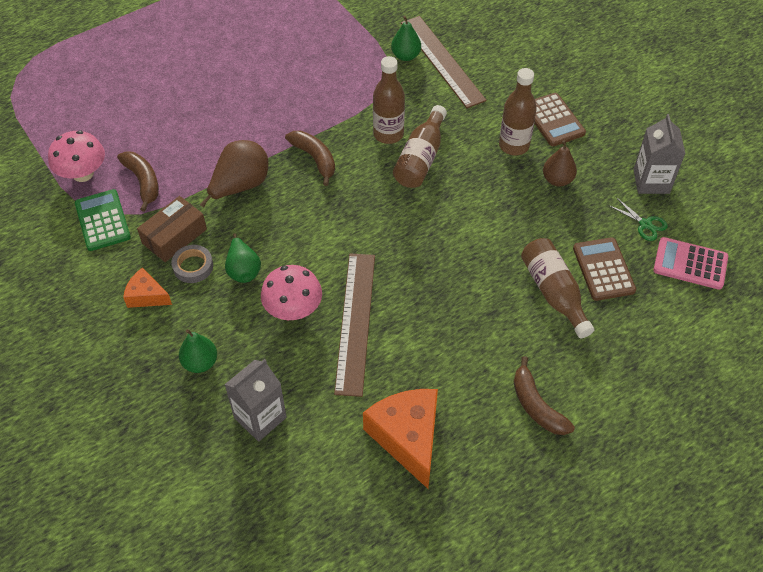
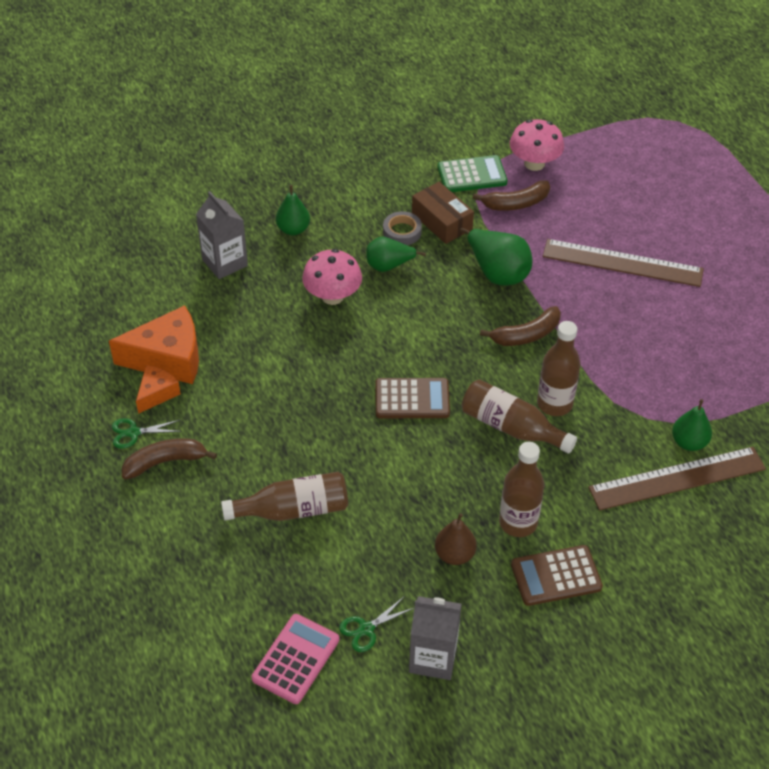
camera: 100 degrees right, 5 degrees down
orange cheese [123,267,172,308] -> orange cheese moved to [136,365,181,414]
brown pear [200,140,269,208] -> green pear [460,228,532,285]
brown ruler [334,254,375,397] -> brown ruler moved to [543,239,704,287]
brown calculator [573,237,636,301] -> brown calculator moved to [375,378,450,418]
none -> green scissors [112,418,182,449]

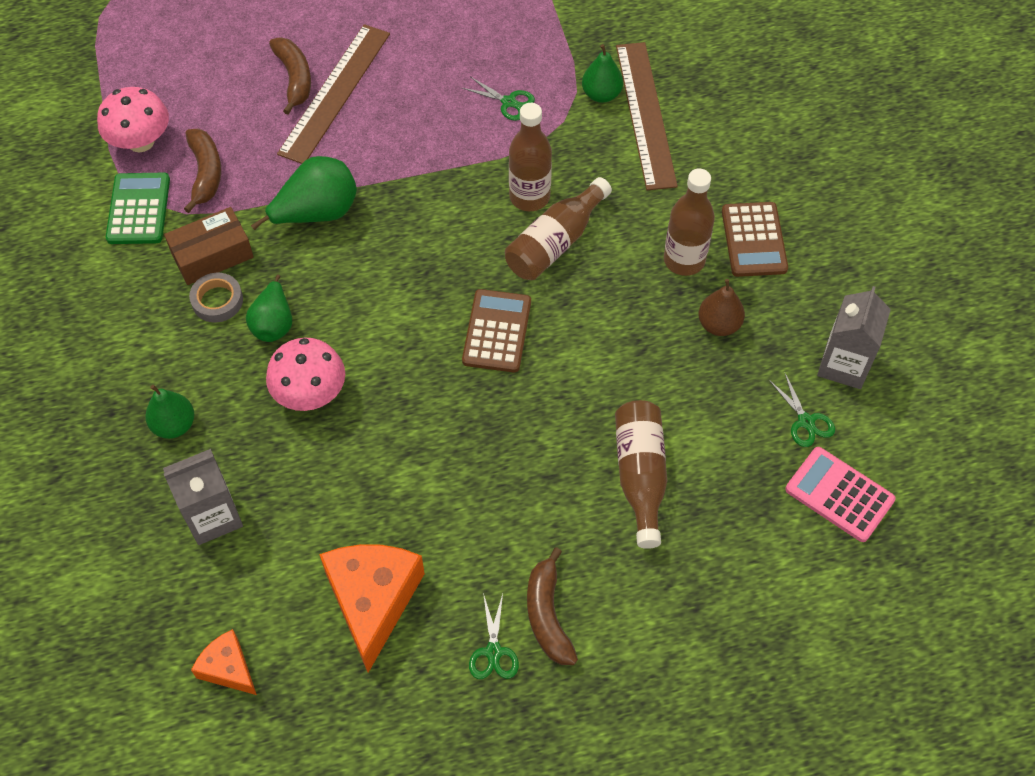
camera: 80 degrees left, 10 degrees up
orange cheese [136,365,181,414] -> orange cheese moved to [191,629,257,695]
brown banana [480,306,561,346] -> brown banana moved to [269,37,311,115]
none -> green scissors [462,77,535,121]

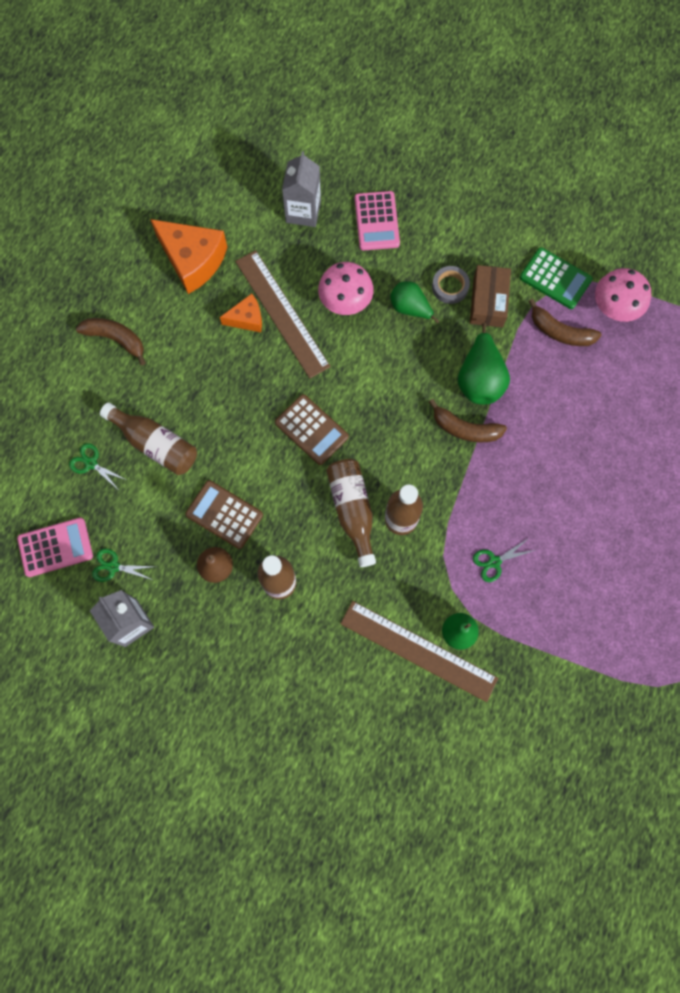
camera: 125 degrees right, 15 degrees up
green pear [145,385,194,439] -> pink calculator [355,191,400,250]
orange cheese [191,629,257,695] -> orange cheese moved to [220,294,262,332]
brown banana [269,37,311,115] -> brown banana moved to [429,399,507,442]
brown ruler [277,24,390,164] -> brown ruler moved to [235,250,331,378]
green scissors [469,593,519,679] -> green scissors moved to [69,443,127,489]
brown calculator [722,202,788,277] -> brown calculator moved to [185,480,263,549]

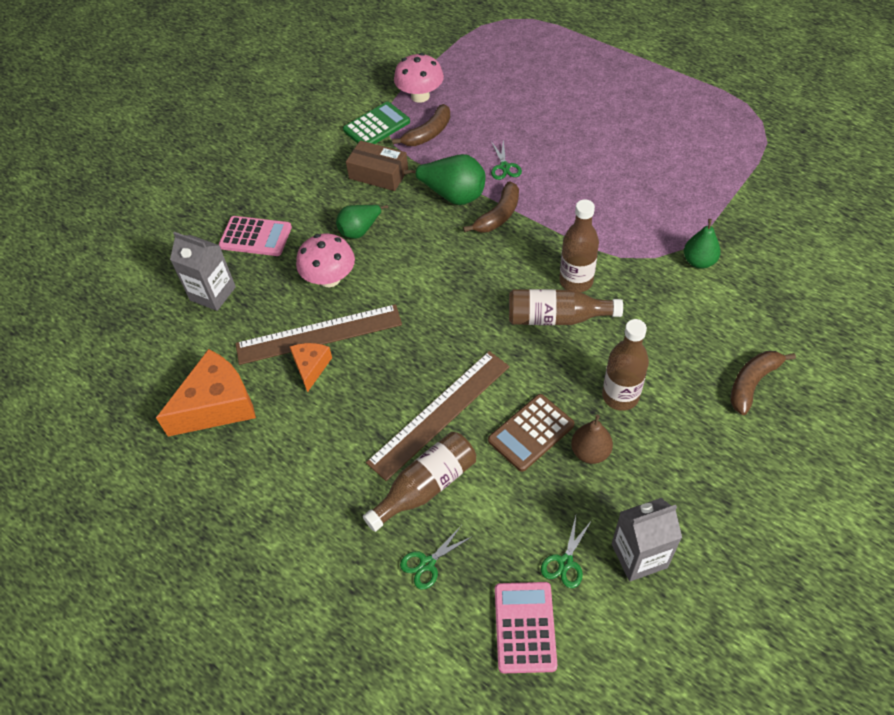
camera: 70 degrees left, 20 degrees down
brown banana [76,318,146,365] -> brown banana moved to [730,351,796,415]
brown calculator [275,394,349,465] -> none
brown ruler [340,601,498,702] -> brown ruler moved to [366,351,510,481]
grey tape [432,266,470,304] -> none
green scissors [473,538,535,582] -> green scissors moved to [491,140,522,180]

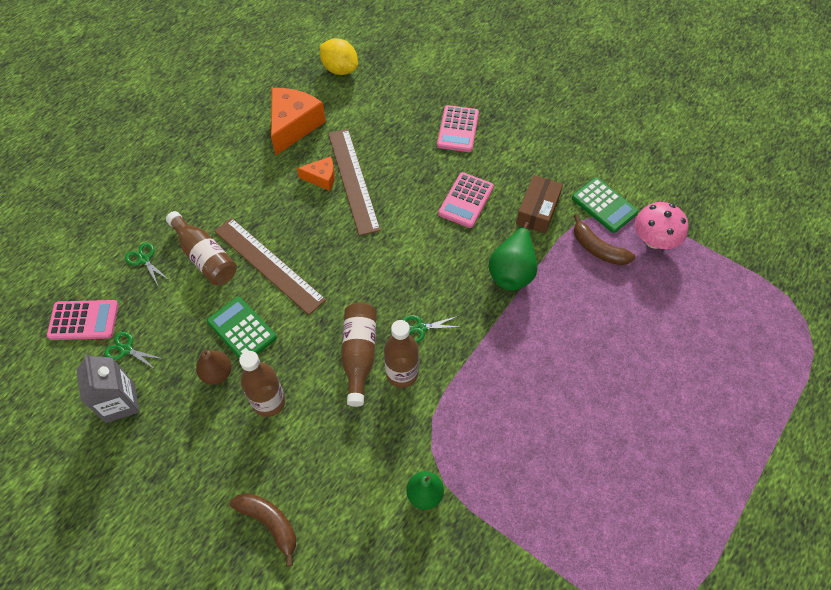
camera: 85 degrees right, 5 degrees up
orange cheese [156,349,256,437] -> orange cheese turned 120 degrees counterclockwise [271,88,326,155]
grey carton [170,232,236,311] -> none
pink mushroom [296,234,355,287] -> none
green pear [336,205,388,239] -> pink calculator [438,172,494,228]
brown banana [463,181,519,233] -> none
brown calculator [488,394,574,472] -> green calculator [207,297,277,358]
green scissors [491,140,522,180] -> green scissors moved to [402,315,459,343]
none -> yellow lemon [320,38,358,75]

